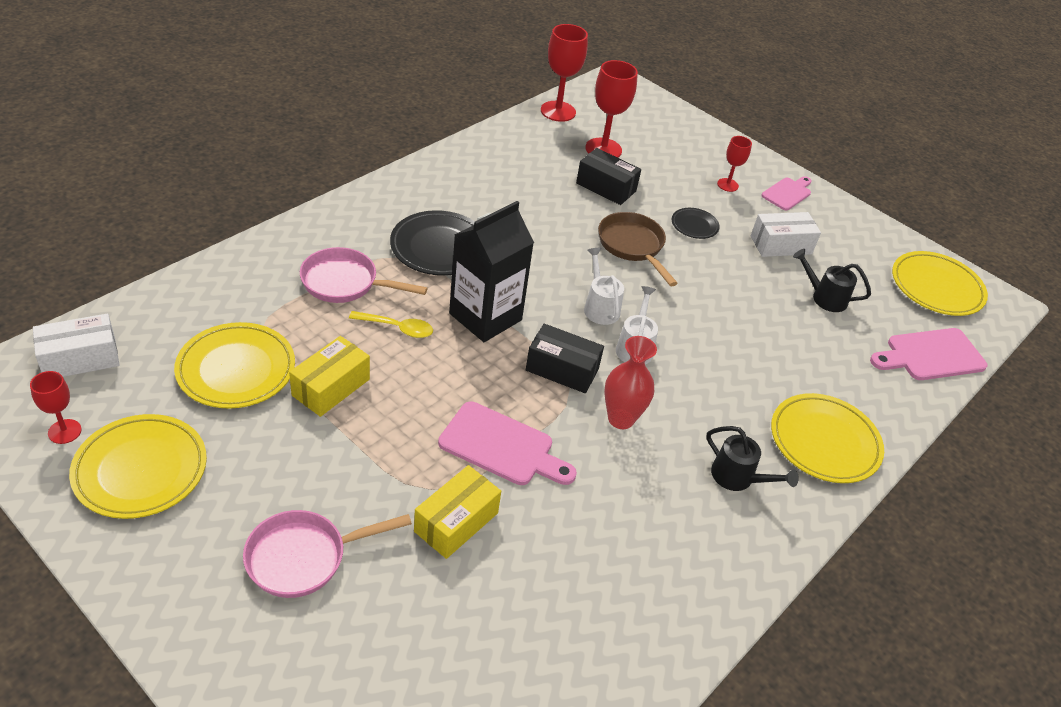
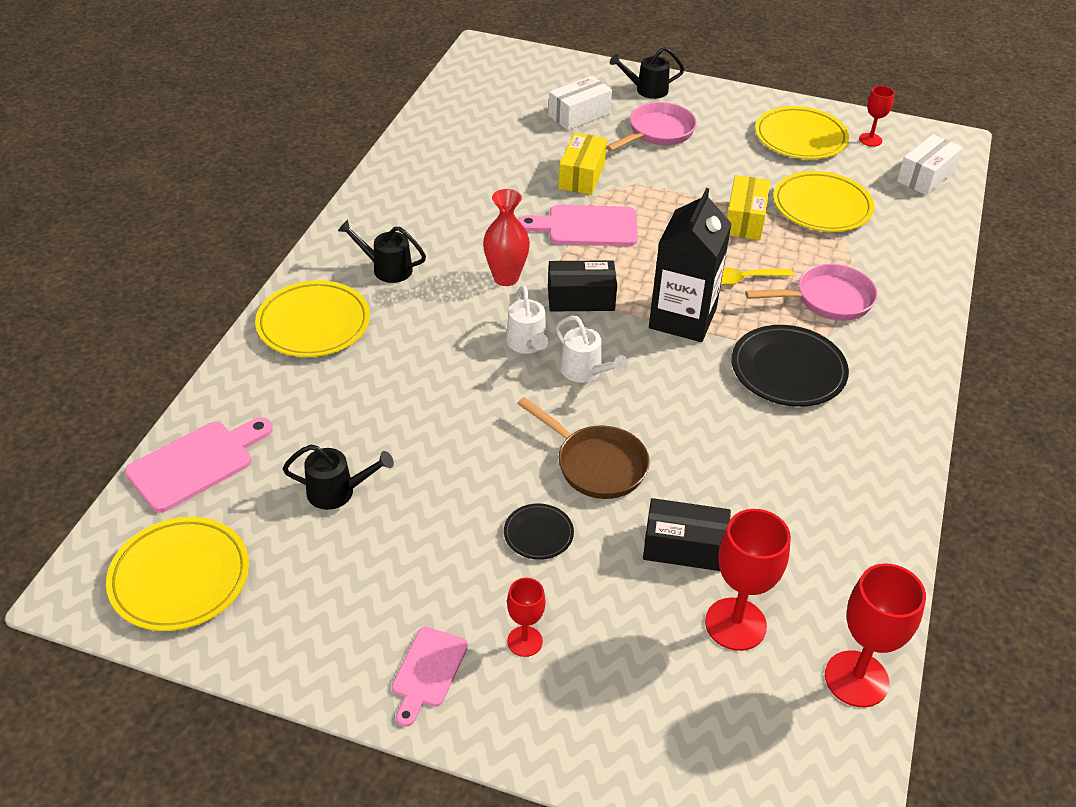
camera: 160 degrees right, 0 degrees up
white box [751,212,821,257] -> white box moved to [548,76,612,130]
none -> black watering can [610,47,684,99]

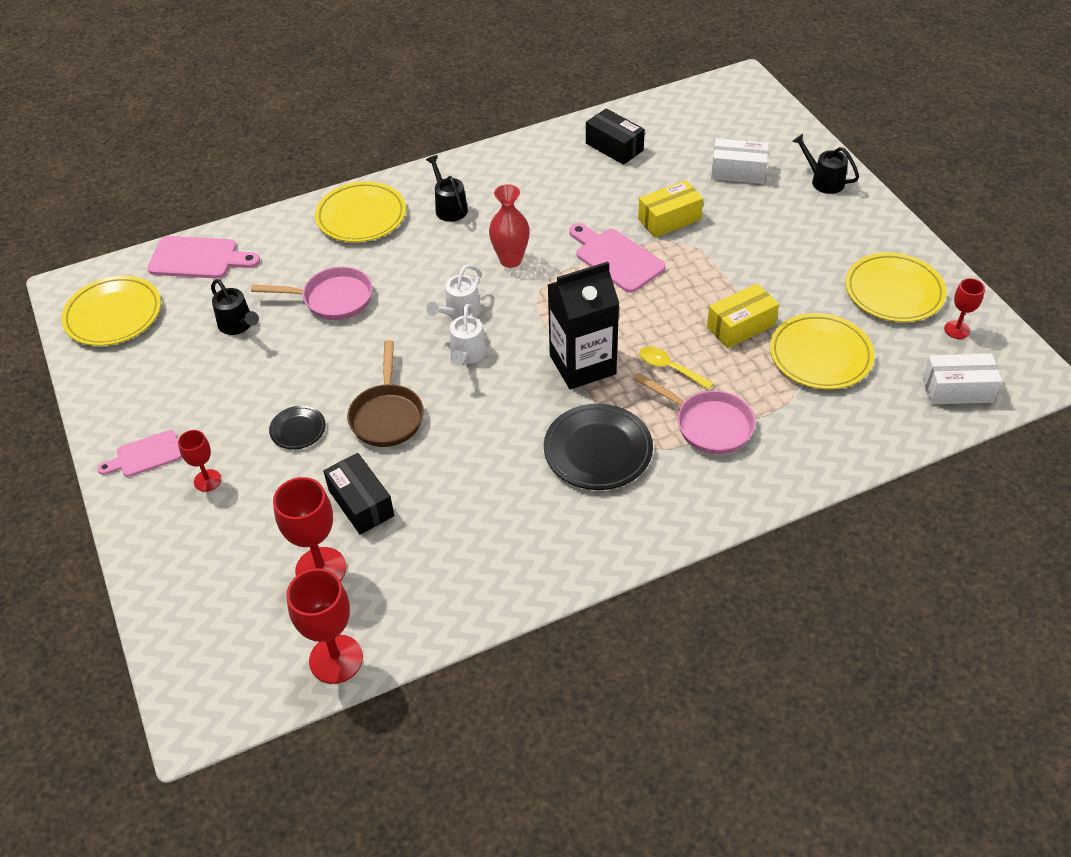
camera: 50 degrees right, 5 degrees up
black box [548,260,617,312] -> black box moved to [586,108,645,165]
pink pan [606,102,697,151] -> pink pan moved to [251,267,372,320]

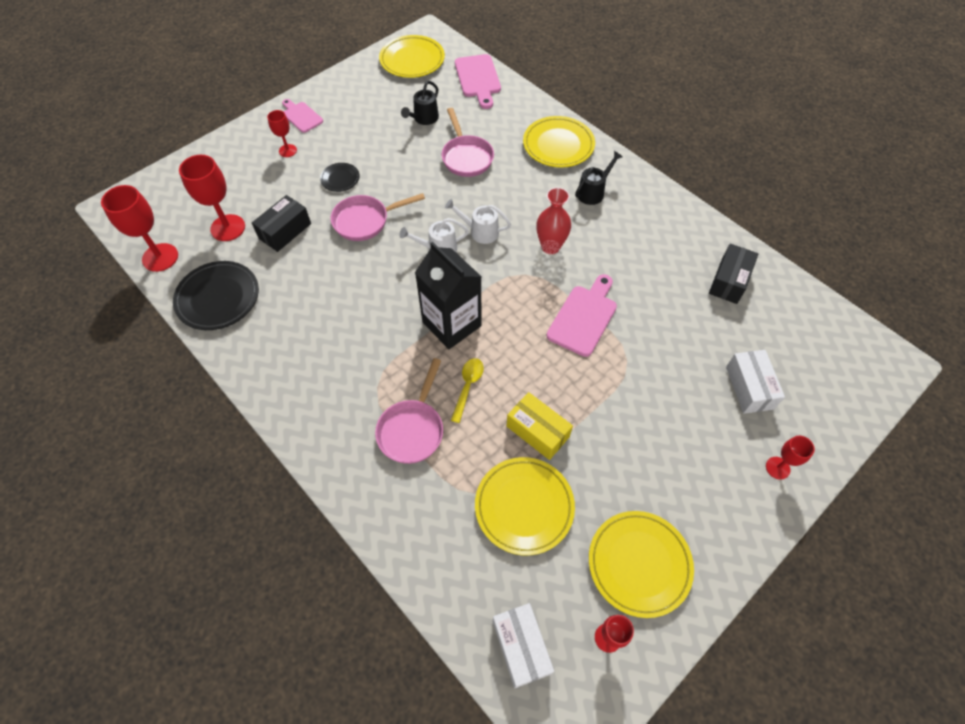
camera: 70 degrees right, 10 degrees up
brown pan [347,340,424,447] -> pink pan [331,193,425,241]
black plate [544,403,653,490] -> black plate moved to [173,261,259,330]
yellow box [638,180,703,238] -> none
black watering can [792,134,859,194] -> red goblet [766,436,815,480]

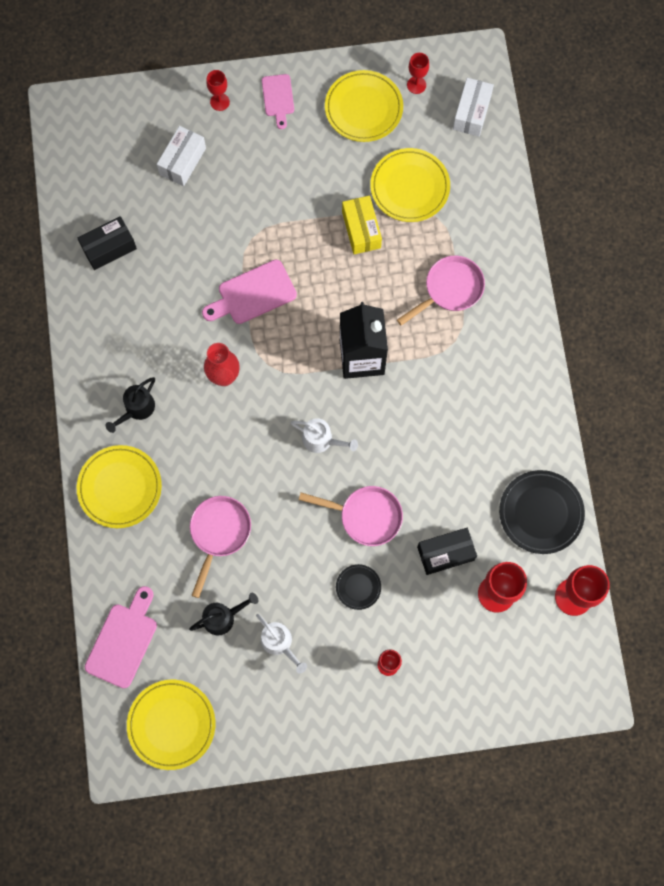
camera: 145 degrees left, 15 degrees up
pink cutting board [282,99,323,133] -> pink cutting board moved to [262,74,294,129]
white watering can [445,199,511,244] -> white watering can moved to [256,614,307,673]
yellow spoon [451,358,484,423] -> none
black watering can [575,151,623,205] -> black watering can turned 45 degrees counterclockwise [106,377,155,433]

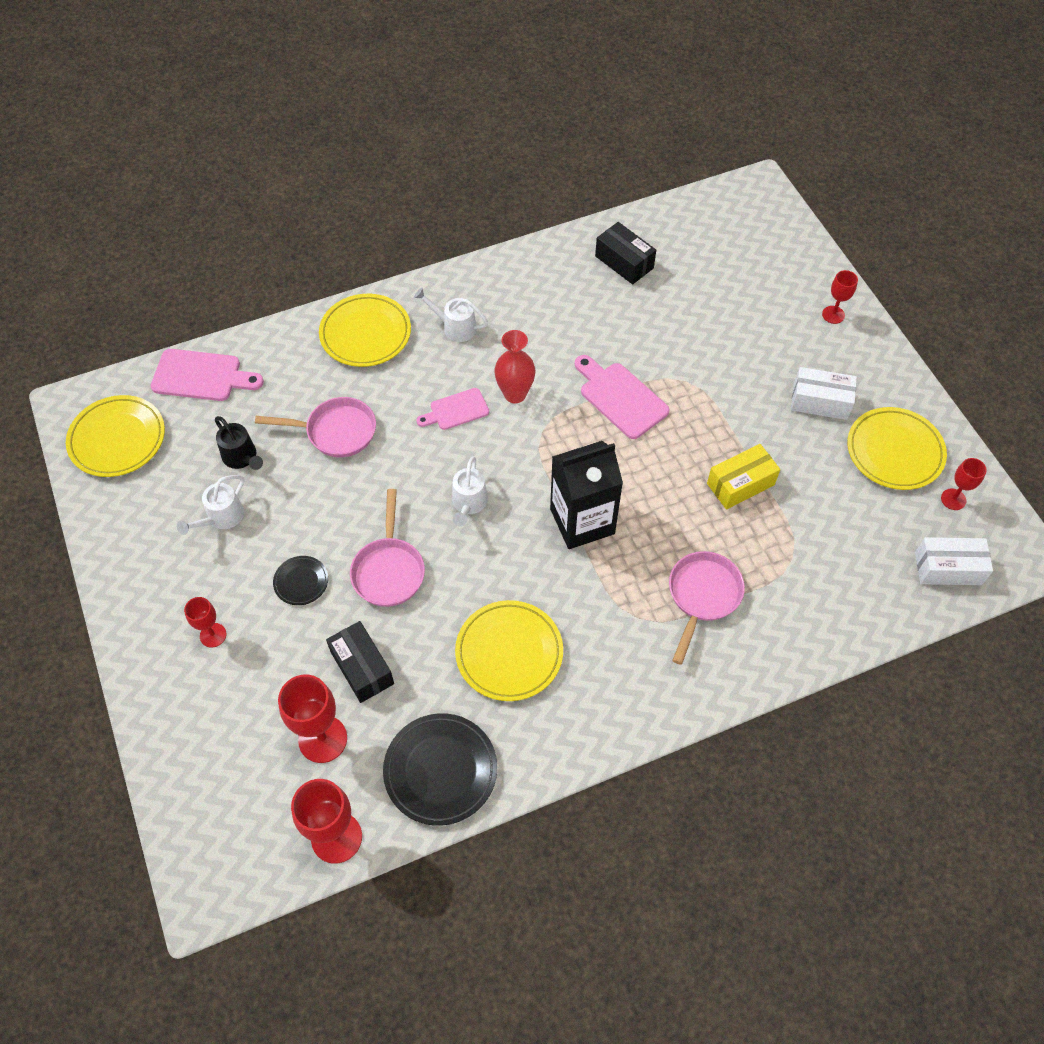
camera: 75 degrees right, 15 degrees down
black watering can [106,377,155,433] -> white watering can [414,288,488,342]
white box [157,126,206,186] -> white box moved to [791,367,857,420]
pink cutting board [262,74,294,129] -> pink cutting board moved to [416,388,489,430]
yellow plate [370,148,450,222] -> yellow plate moved to [455,600,563,701]
pink pan [397,256,485,326] -> pink pan turned 105 degrees counterclockwise [669,551,745,665]

